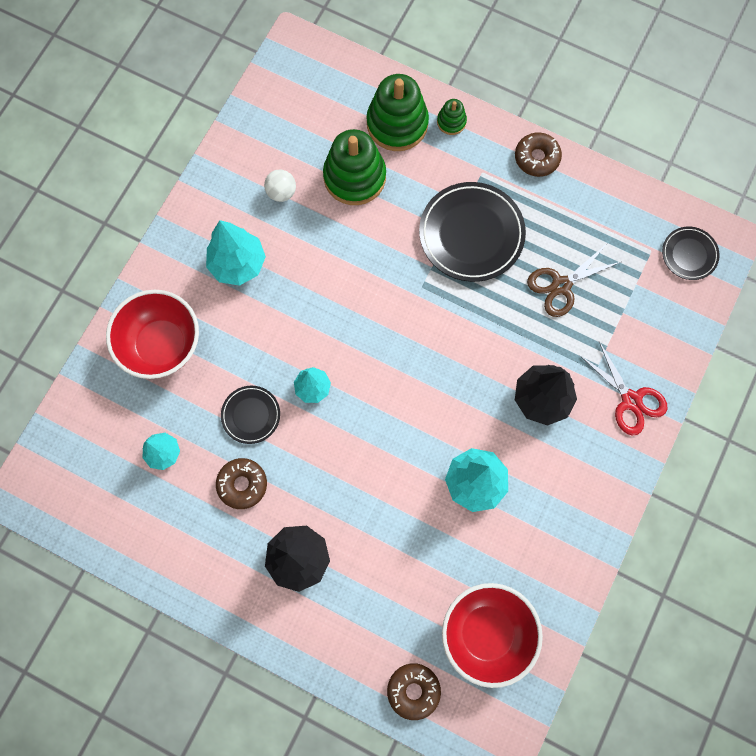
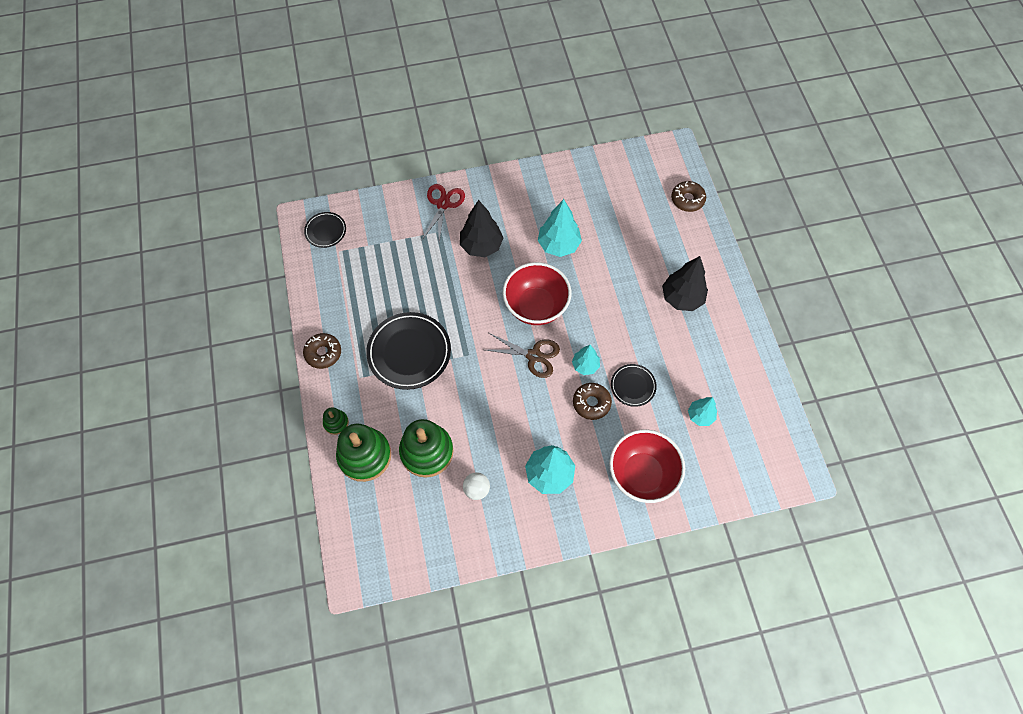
camera: 130 degrees left, 10 degrees down
brown donut [216,458,267,509] -> brown donut moved to [573,383,612,420]
red bowl [442,583,543,688] -> red bowl moved to [503,262,571,325]
brown scissors [527,245,621,317] -> brown scissors moved to [486,333,560,378]

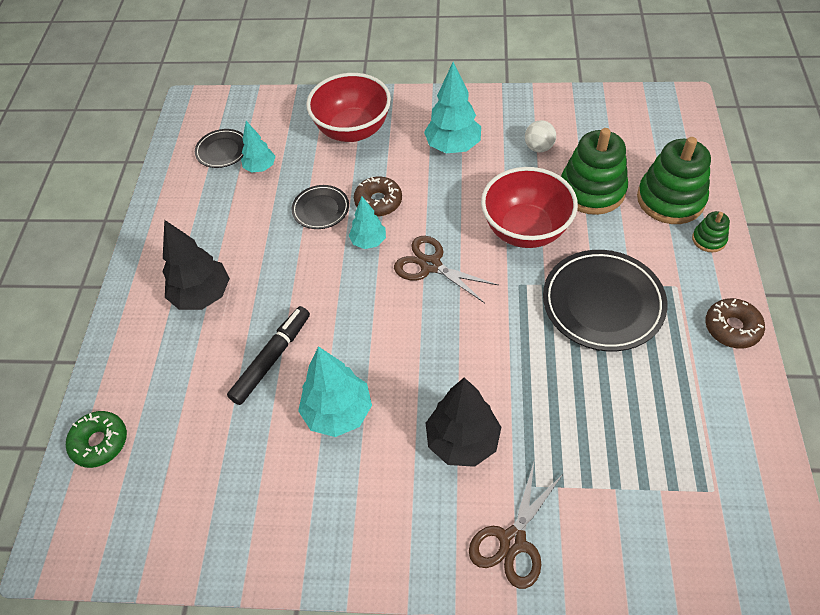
camera: 160 degrees left, 10 degrees down
black plate [304,212,346,248] -> black plate moved to [195,129,244,168]
red scissors [422,184,465,242] -> brown scissors [469,462,564,589]
red bowl [503,262,571,325] -> red bowl moved to [481,167,578,248]
brown donut [671,181,706,212] -> green donut [66,411,127,468]
none -> black marker [227,306,310,405]

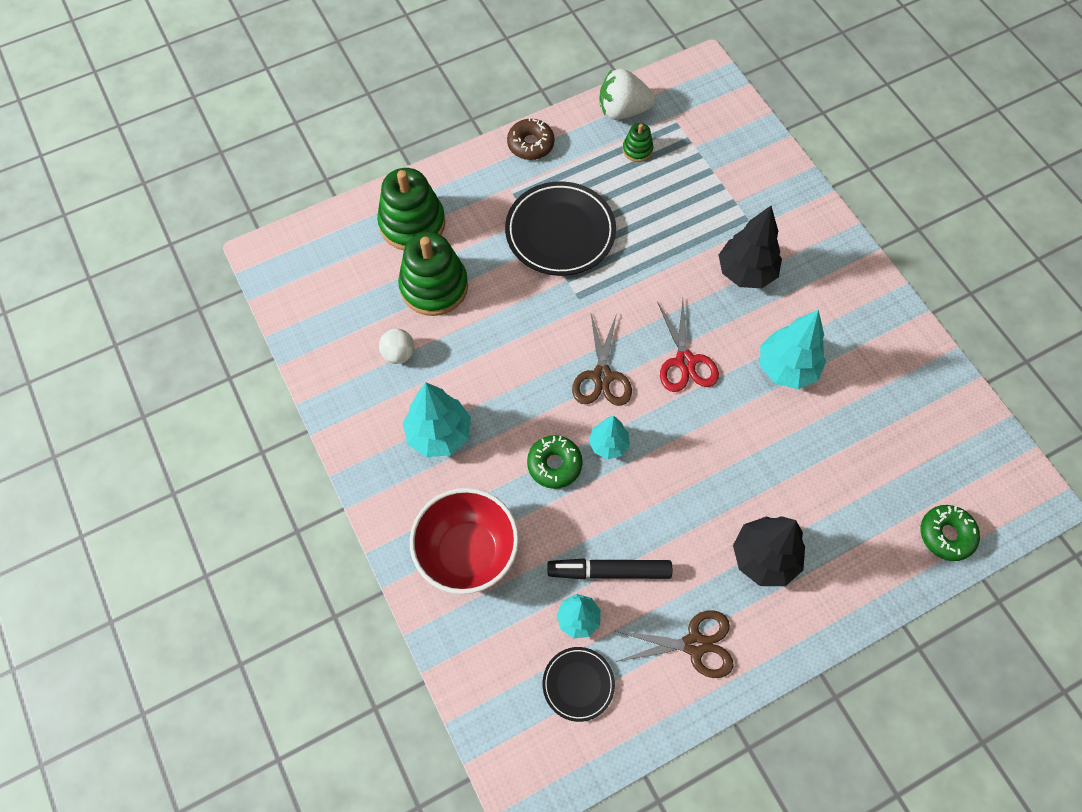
camera: 125 degrees left, 10 degrees up
black marker [227,306,310,405] -> black marker moved to [548,558,672,579]
black plate [292,185,349,229] -> none
brown donut [354,177,402,216] -> green donut [527,435,583,489]
brown scissors [469,462,564,589] -> brown scissors moved to [615,610,733,678]
red bowl [481,167,578,248] -> none
green stacking toy [692,211,730,252] -> green stacking toy moved to [622,123,653,162]
none -> white strawberry [599,69,656,120]
none -> red scissors [657,300,719,392]

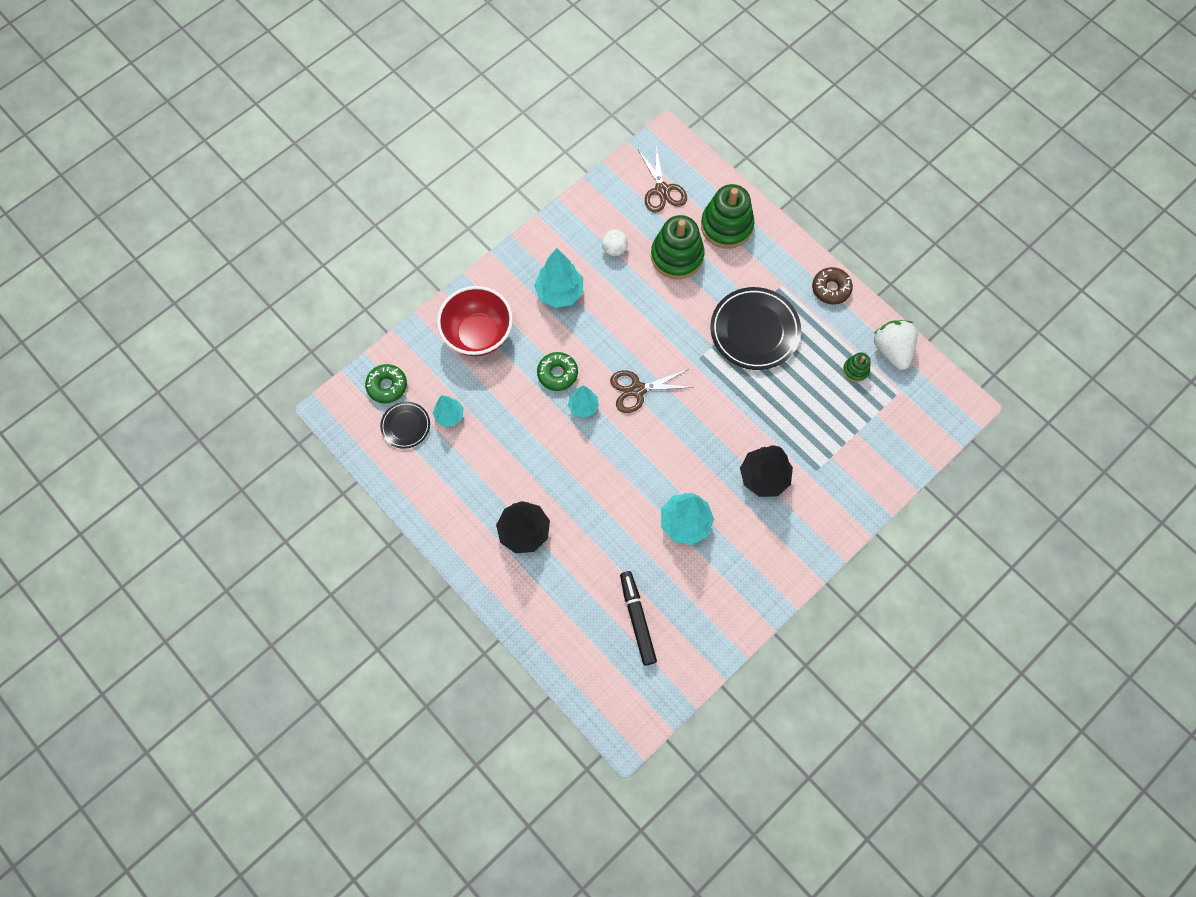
camera: 75 degrees right, 5 degrees up
black marker [548,558,672,579] -> black marker moved to [620,571,657,666]
brown scissors [615,610,733,678] -> brown scissors moved to [638,145,687,213]
red scissors [657,300,719,392] -> none
green donut [921,505,980,561] -> green donut moved to [365,364,407,403]

